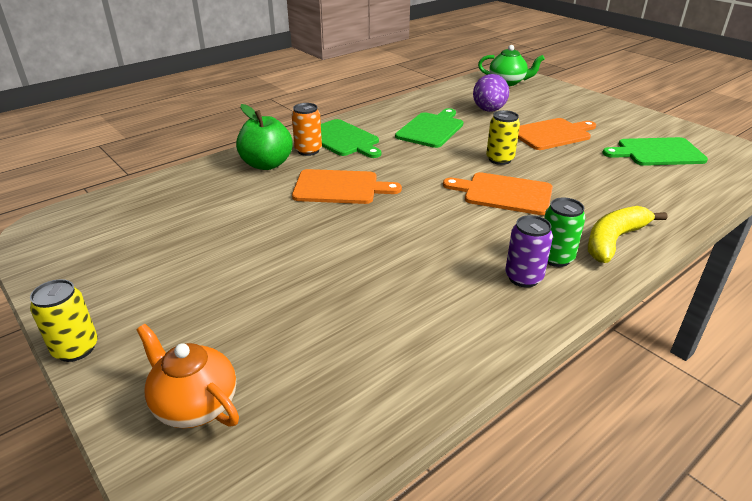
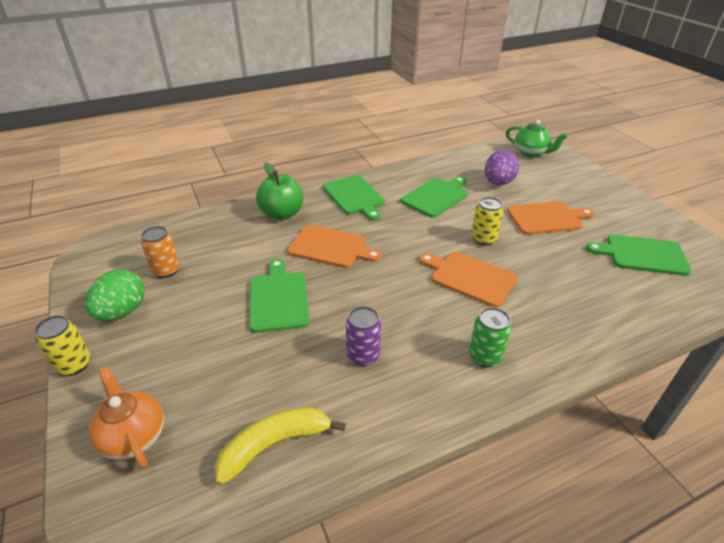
camera: 15 degrees right, 5 degrees up
orange can [292,103,322,156] -> orange can moved to [141,226,180,278]
purple can [505,215,553,287] -> purple can moved to [346,306,381,366]
yellow banana [588,206,667,263] -> yellow banana moved to [214,407,346,485]
none -> green egg [85,269,145,321]
none -> green cutting board [249,259,310,333]

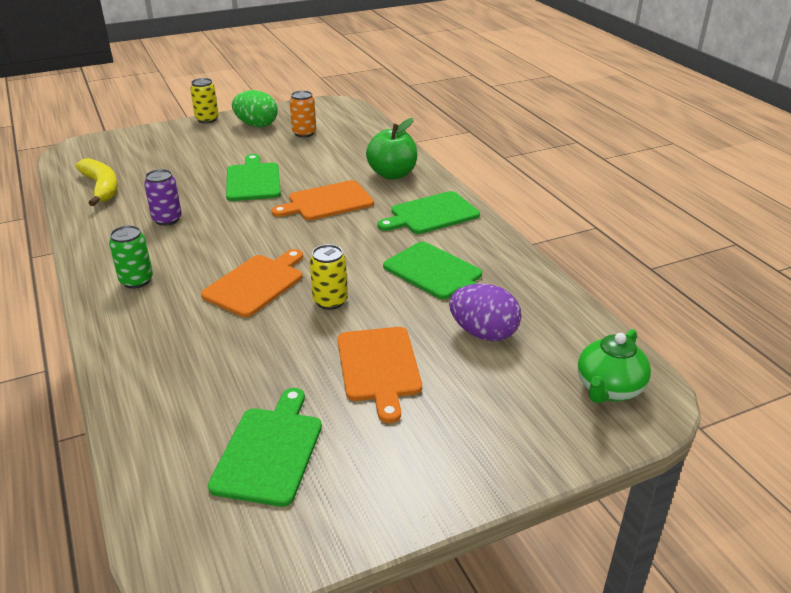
camera: 90 degrees right, 5 degrees down
orange teapot [89,367,164,469] -> none
green cutting board [249,259,310,333] -> green cutting board turned 90 degrees counterclockwise [226,154,281,201]
orange cutting board [288,225,382,268] -> orange cutting board turned 45 degrees clockwise [271,180,374,220]

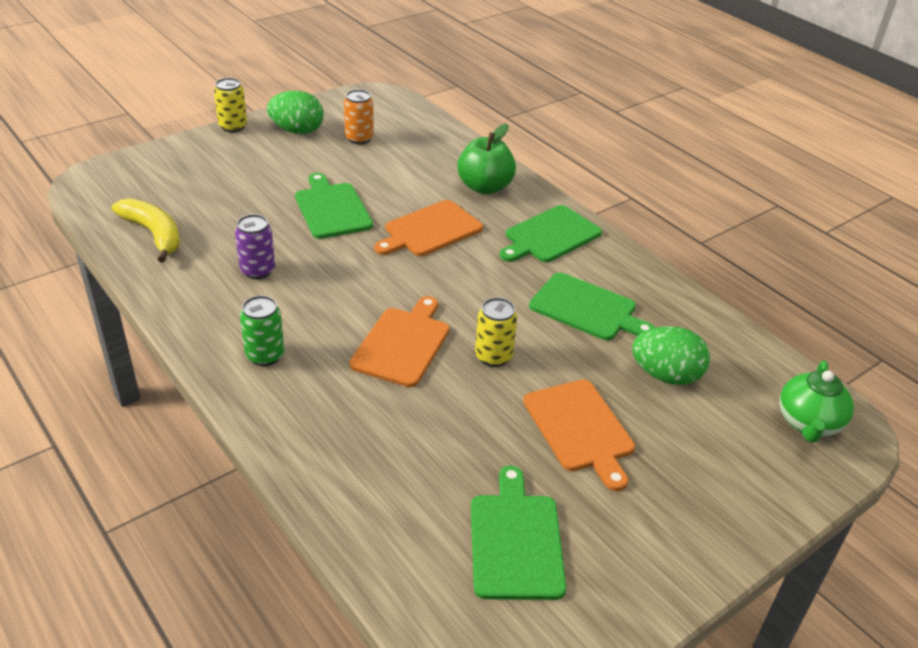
camera: 15 degrees left, 5 degrees up
purple egg [449,284,521,341] -> green egg [632,326,710,385]

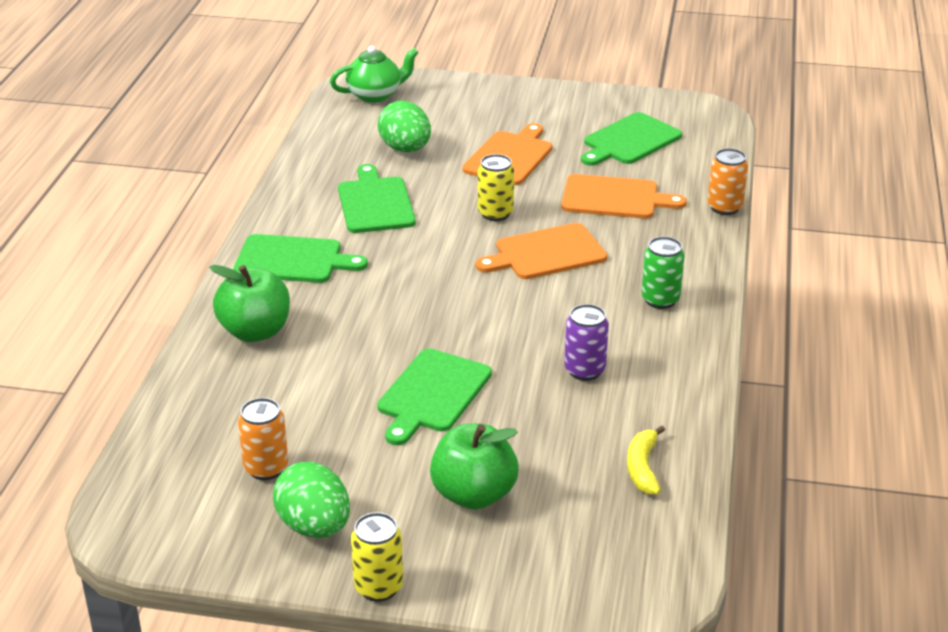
camera: 130 degrees left, 5 degrees down
yellow banana [112,198,180,263] -> yellow banana [627,425,665,495], size x0.67
orange cutting board [374,200,483,256] -> orange cutting board moved to [562,174,687,219]
none -> green apple [430,423,519,509]
none -> orange can [708,148,748,215]

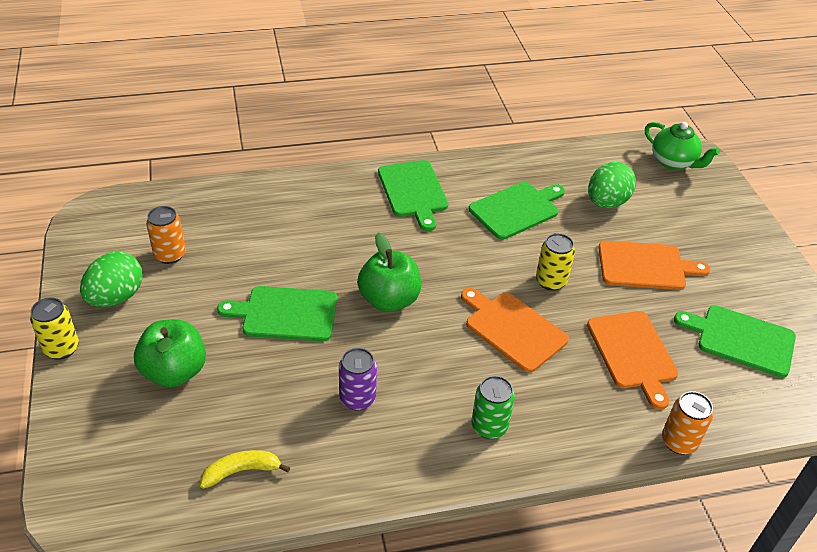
camera: 65 degrees right, 10 degrees up
green apple [210,265,290,342] -> green apple moved to [357,232,421,312]

